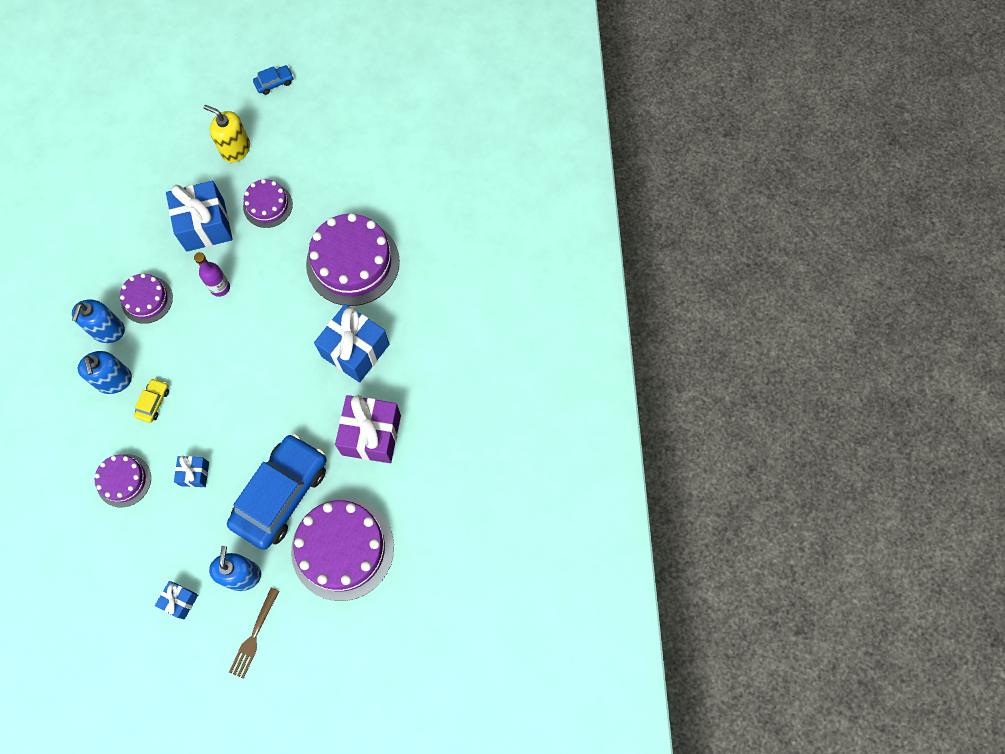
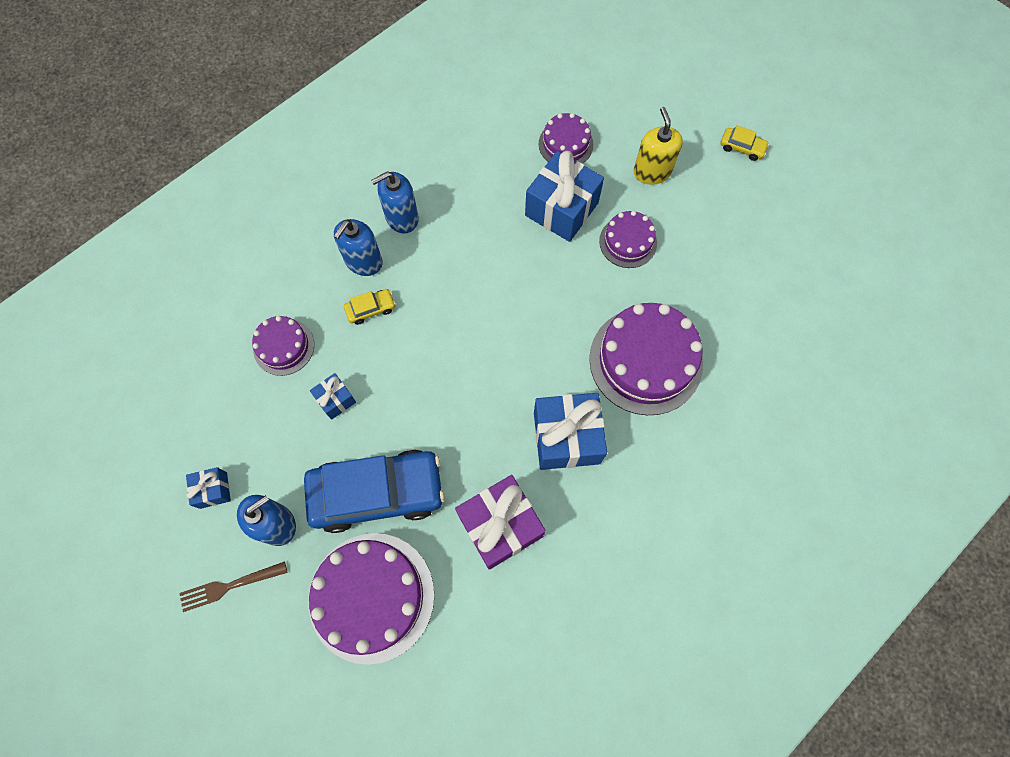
camera: 50 degrees right, 0 degrees up
purple cake [120,273,173,324] -> purple cake moved to [539,113,593,164]
purple bottle [194,252,230,297] -> none
blue car [253,65,294,95] -> yellow car [721,125,769,161]

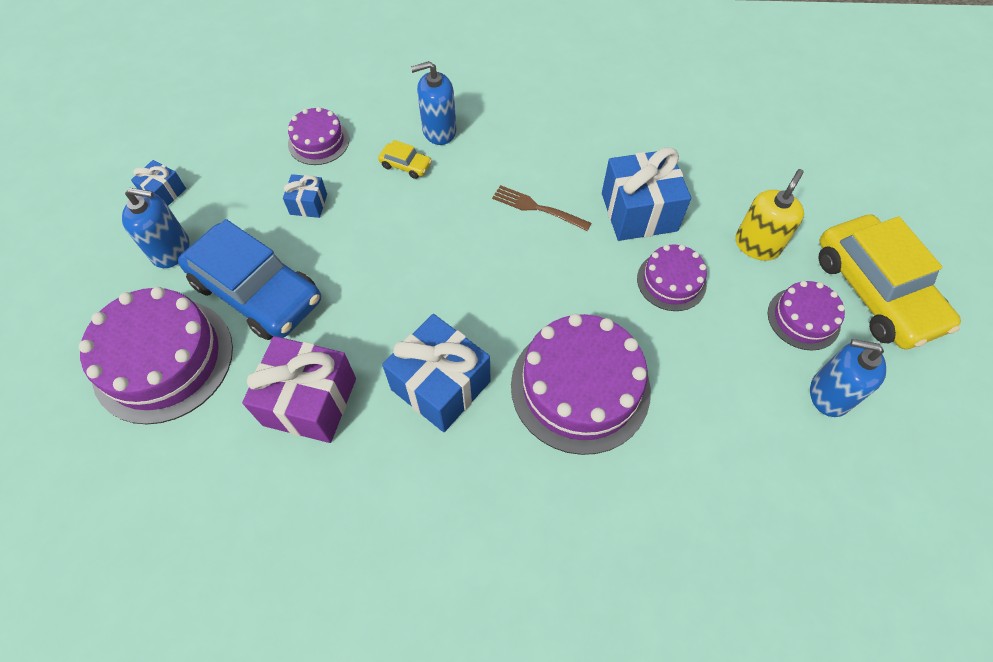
camera: 45 degrees right, 10 degrees down
brown fork [179,561,287,612] -> brown fork moved to [492,185,592,231]
blue soap dispenser [371,171,419,233] -> blue soap dispenser moved to [810,339,886,417]
purple cake [539,113,593,164] -> purple cake moved to [768,281,845,351]
yellow car [721,125,769,161] -> yellow car [819,214,961,349], size x2.50

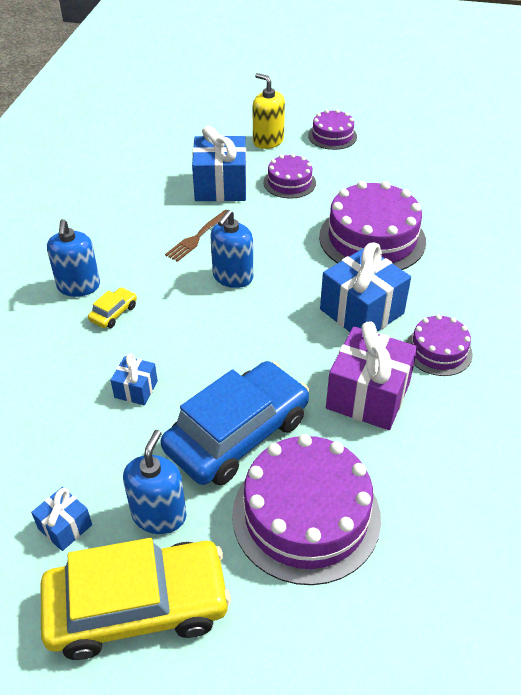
camera: 80 degrees left, 15 degrees down
purple cake [288,107,349,165] -> purple cake moved to [406,314,473,376]
blue soap dispenser [810,339,886,417] -> blue soap dispenser moved to [210,210,253,288]
yellow car [819,214,961,349] -> yellow car moved to [41,538,231,660]

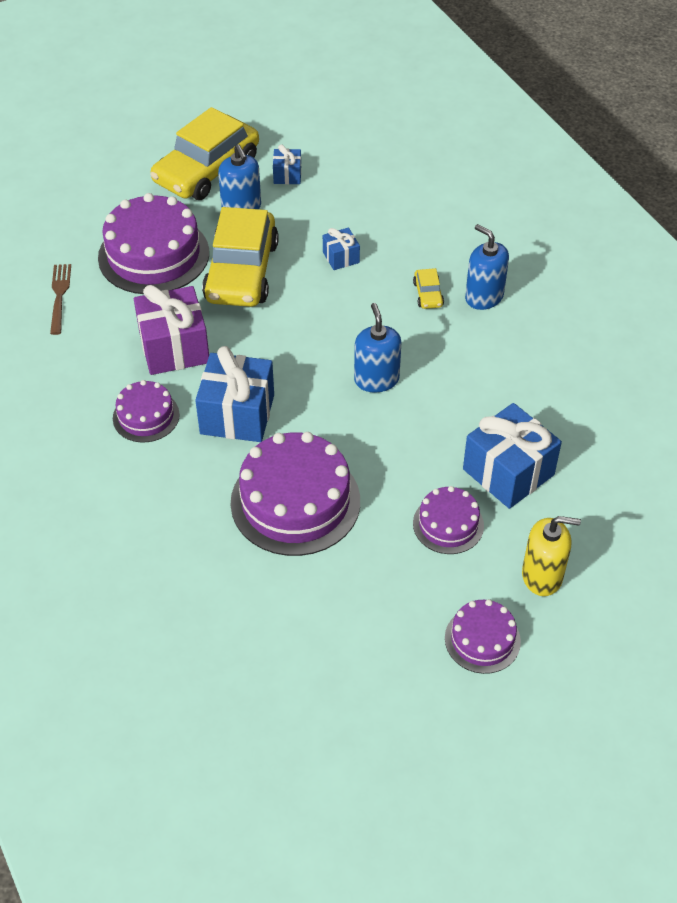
camera: 140 degrees right, 5 degrees up
blue car [161,361,309,486] -> yellow car [202,207,279,307]
brown fork [165,210,227,262] -> brown fork moved to [50,264,71,335]

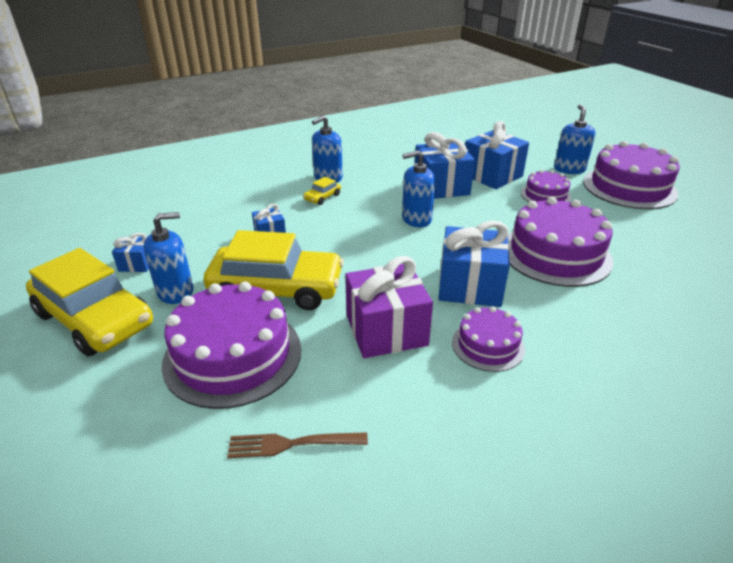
camera: 90 degrees left, 15 degrees down
yellow car [413,268,444,309] -> yellow car turned 135 degrees clockwise [303,177,341,205]
purple cake [445,599,521,674] -> purple cake [583,141,680,209], size x1.85
yellow soap dispenser [522,516,581,596] -> blue soap dispenser [554,105,596,174]
none -> blue gift [415,132,475,199]

